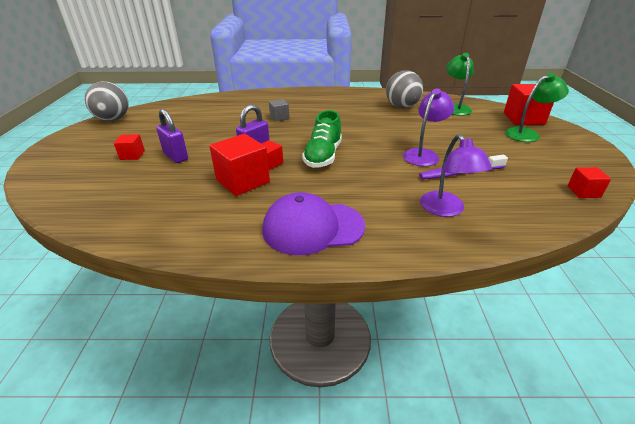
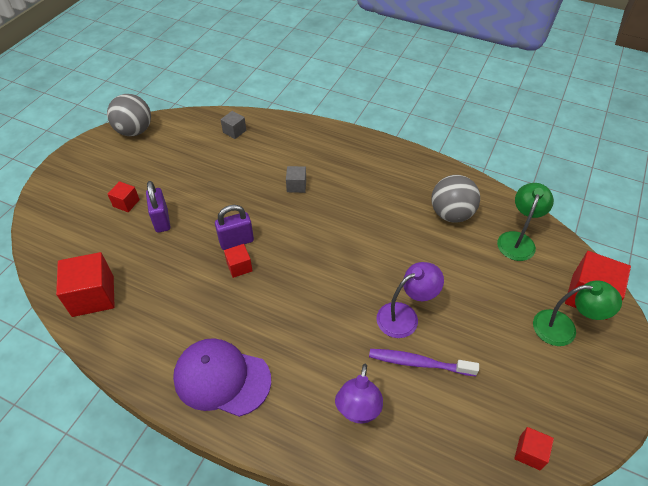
camera: 25 degrees right, 15 degrees up
red cube [209,134,270,196] -> red cube moved to [56,252,115,317]
green shoe [302,110,342,168] -> none
none -> grey cube [220,111,246,139]

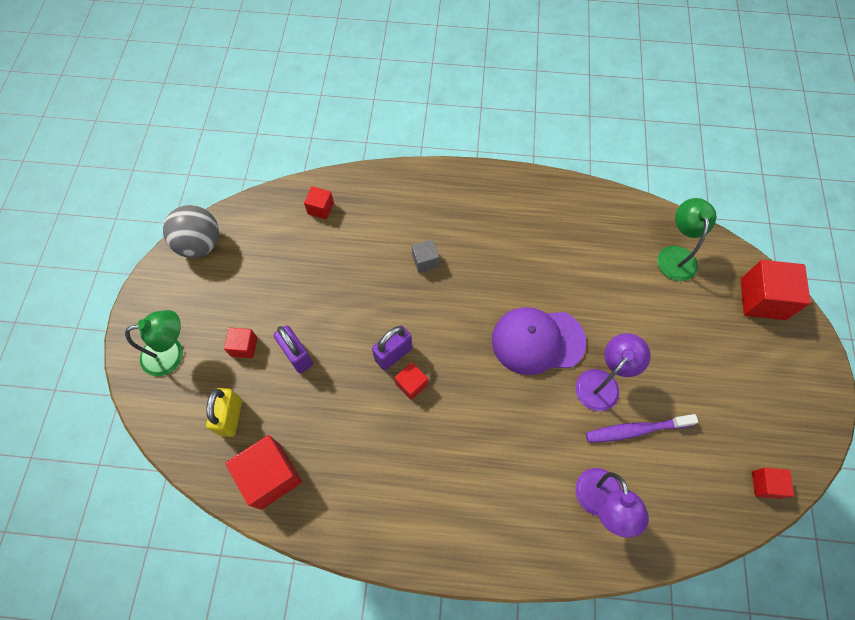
camera: 20 degrees left, 15 degrees up
purple cap [173,338,271,417] -> purple cap moved to [492,307,586,375]
grey cube [220,111,246,139] -> red cube [304,186,334,219]
grey ball [431,175,480,223] -> none
green lamp [533,280,622,346] -> green lamp moved to [125,310,183,376]
none -> yellow padlock [206,388,242,437]

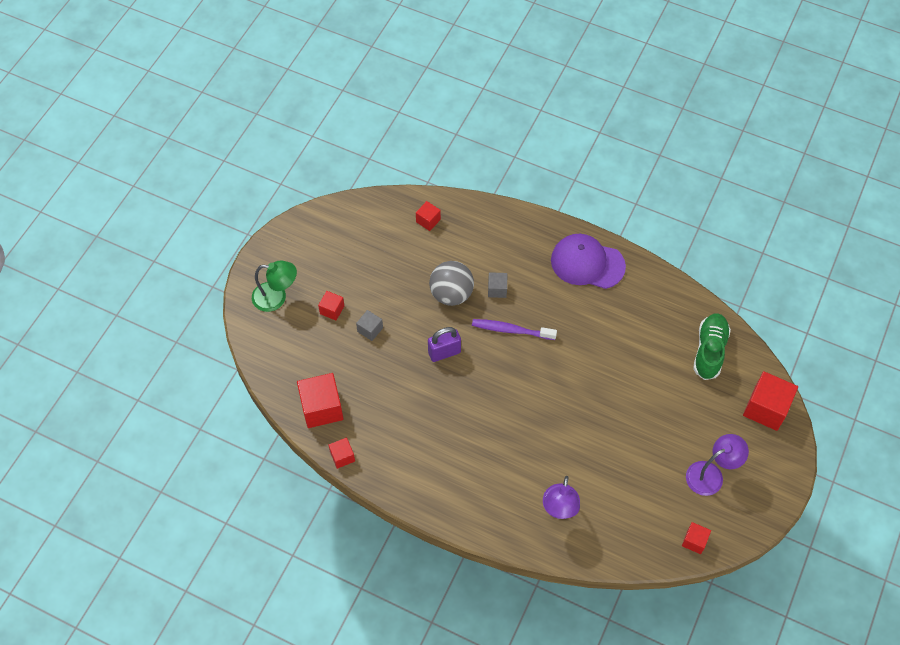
camera: 20 degrees right, 5 degrees down
grey ball [163,205,219,258] -> grey ball moved to [429,261,474,306]
yellow padlock [206,388,242,437] -> none
purple padlock [273,325,313,373] -> grey cube [356,310,383,341]
red cube [394,362,428,400] -> red cube moved to [328,437,355,469]
purple cap [492,307,586,375] -> purple cap moved to [551,234,626,289]
purple lamp [575,333,651,411] -> purple lamp moved to [686,434,749,496]
purple toothbrush [586,414,698,443] -> purple toothbrush moved to [472,319,557,340]
green lamp [657,198,716,281] -> green shoe [693,313,731,380]

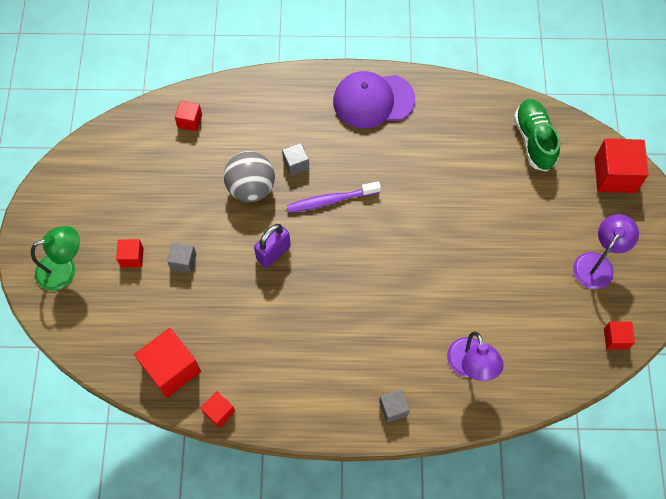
camera: 25 degrees left, 5 degrees up
none -> grey cube [379,389,410,423]

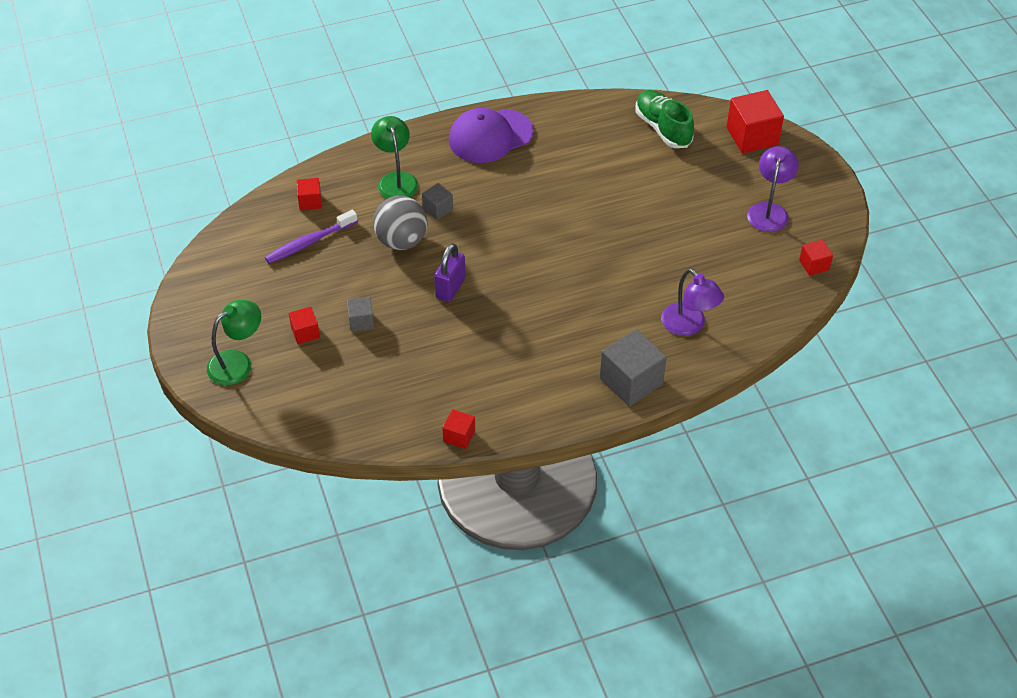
camera: 20 degrees left, 15 degrees down
red cube [134,328,201,398] -> none
purple toothbrush [287,181,381,213] -> purple toothbrush moved to [265,209,358,264]
grey cube [379,389,410,423] -> grey cube [600,329,667,407], size x1.89
none -> green lamp [371,116,418,199]

